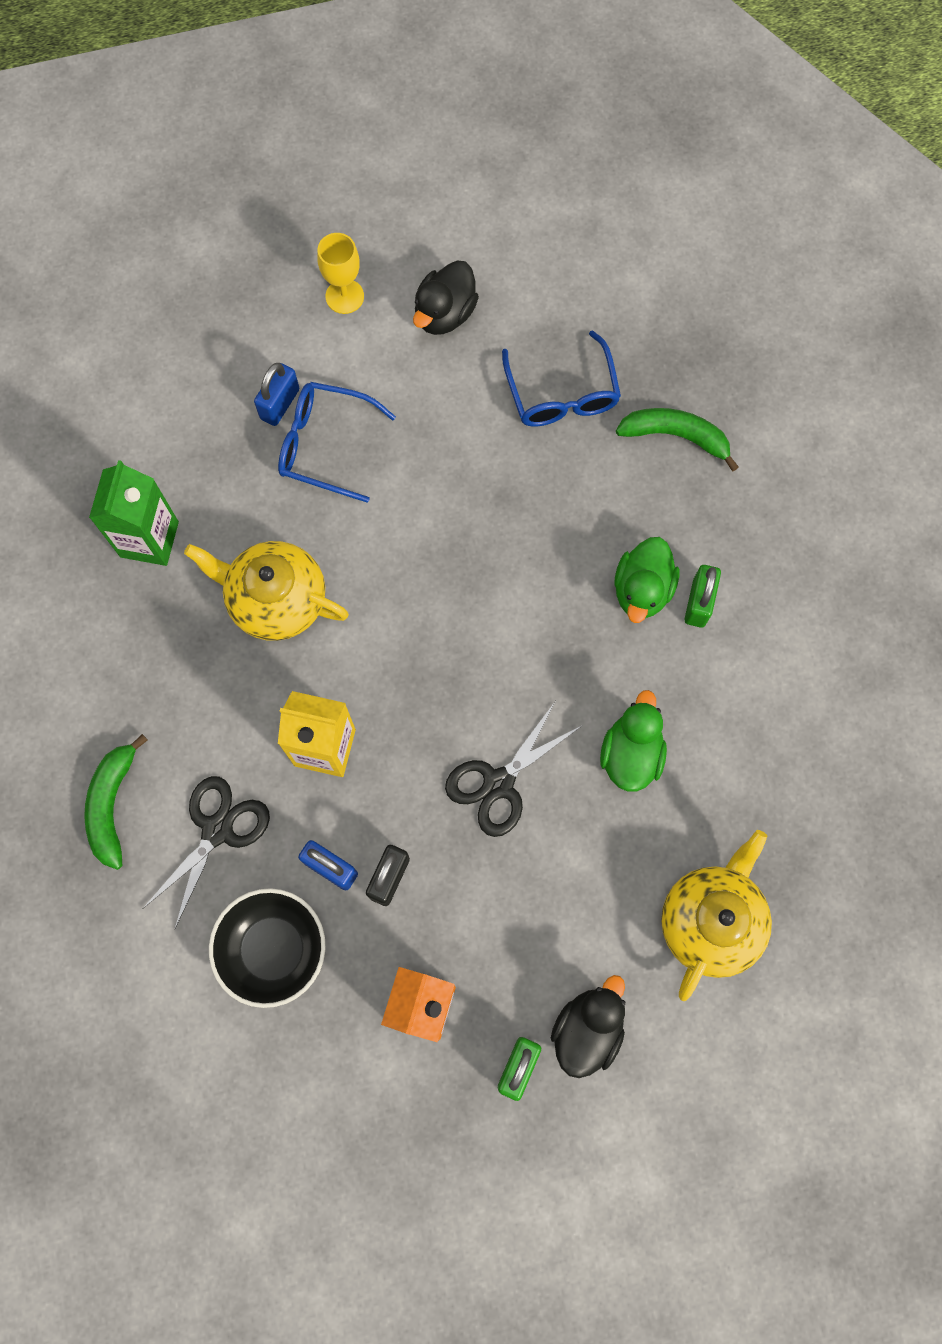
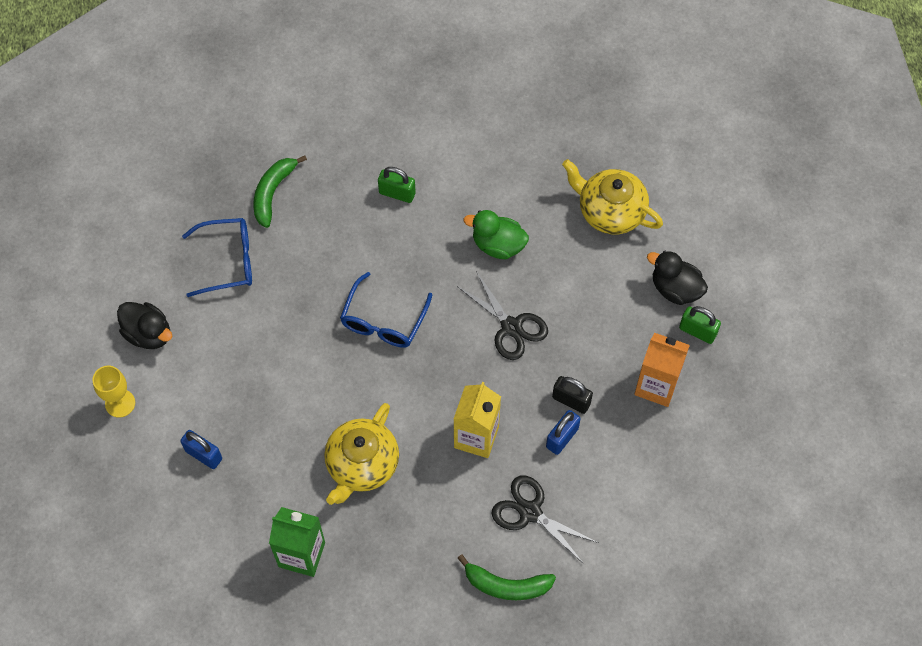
camera: 85 degrees left, 10 degrees down
black bowl [209,888,326,1008] -> none
blue glasses [278,382,396,503] -> blue glasses moved to [340,272,432,348]
green duck [615,537,680,623] -> none

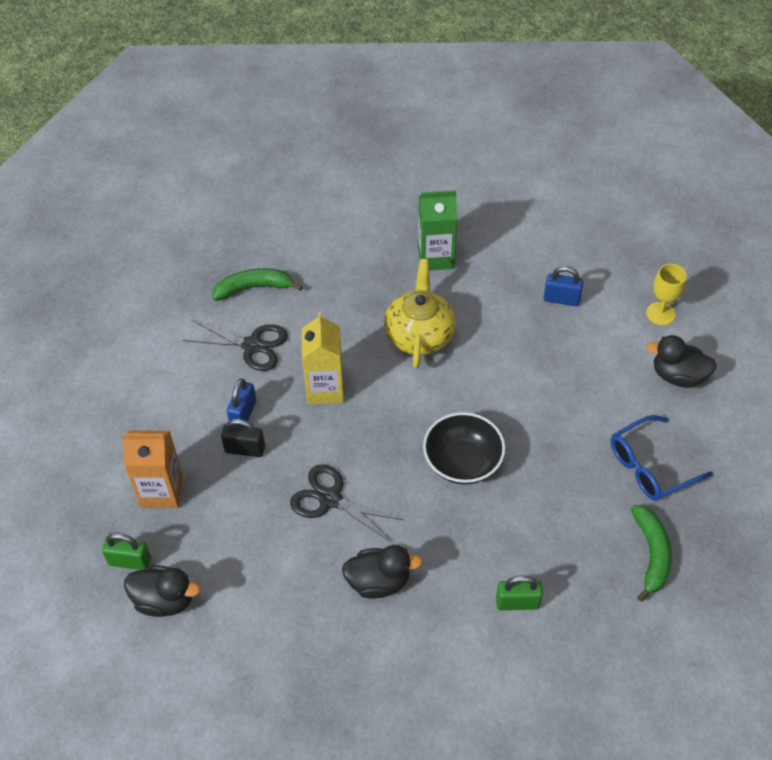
camera: 160 degrees right, 10 degrees down
blue glasses [340,272,432,348] -> black bowl [423,412,505,485]
green duck [463,210,529,259] -> black duck [342,545,423,598]
yellow teapot [562,159,663,234] -> none

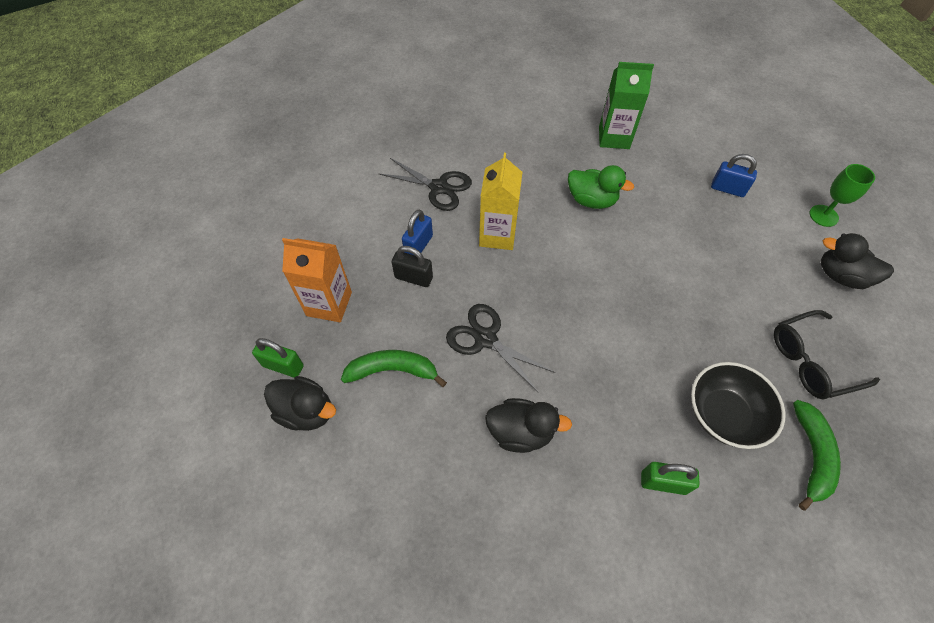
camera: 10 degrees right, 5 degrees up
green banana [212,268,303,301] -> green banana moved to [341,350,447,387]
yellow teapot [384,259,456,369] -> green duck [568,165,634,209]
black bowl [423,412,505,485] -> black bowl moved to [691,362,786,449]
blue glasses [611,415,713,501] -> black glasses [774,310,880,399]
yellow goblet [646,264,687,325] -> green goblet [810,164,875,227]

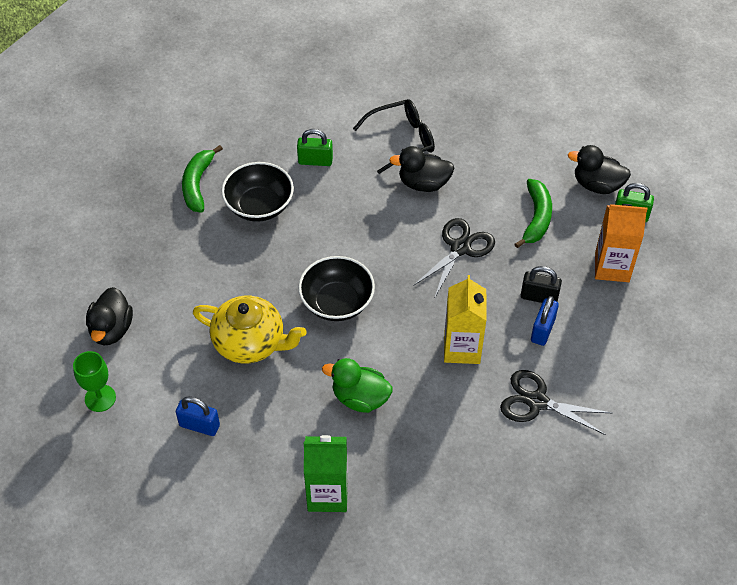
camera: 175 degrees right, 5 degrees down
green banana [341,350,447,387] -> green banana turned 75 degrees counterclockwise [514,179,552,248]
black scissors [446,304,555,393] -> black scissors turned 90 degrees counterclockwise [413,218,495,299]
black glasses [774,310,880,399] -> black glasses moved to [353,99,435,174]
black duck [821,233,894,289] -> black duck turned 75 degrees clockwise [86,287,133,345]
none -> yellow teapot [193,296,307,363]
none -> black bowl [298,256,375,321]

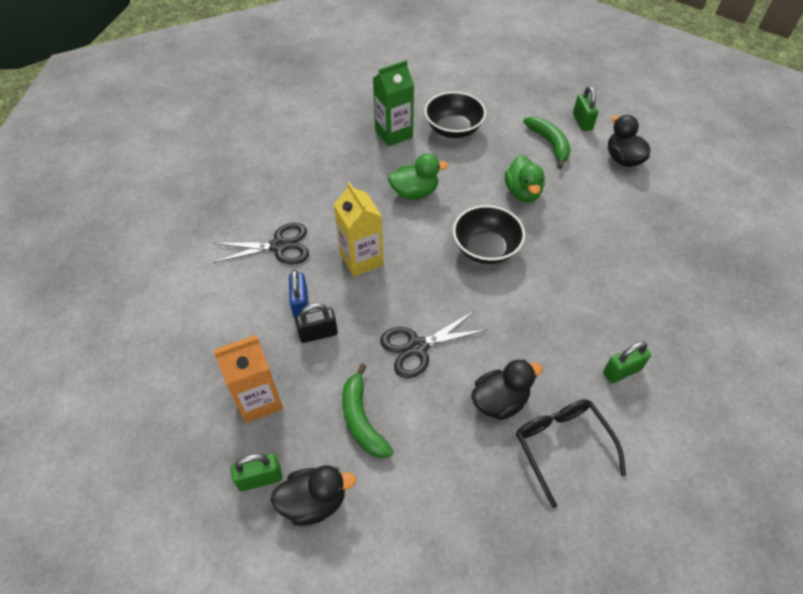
camera: 150 degrees right, 0 degrees up
green goblet [73,351,116,412] -> green padlock [573,86,598,131]
blue padlock [176,396,220,436] -> none
green banana [182,145,223,213] -> green banana moved to [523,116,571,169]
yellow teapot [193,296,307,363] -> green duck [505,155,545,202]
black bowl [222,162,294,222] -> black bowl moved to [424,92,486,138]
black glasses [353,99,435,174] -> black glasses turned 120 degrees clockwise [516,399,626,508]
black scissors [413,218,495,299] -> black scissors turned 60 degrees clockwise [380,311,487,378]

